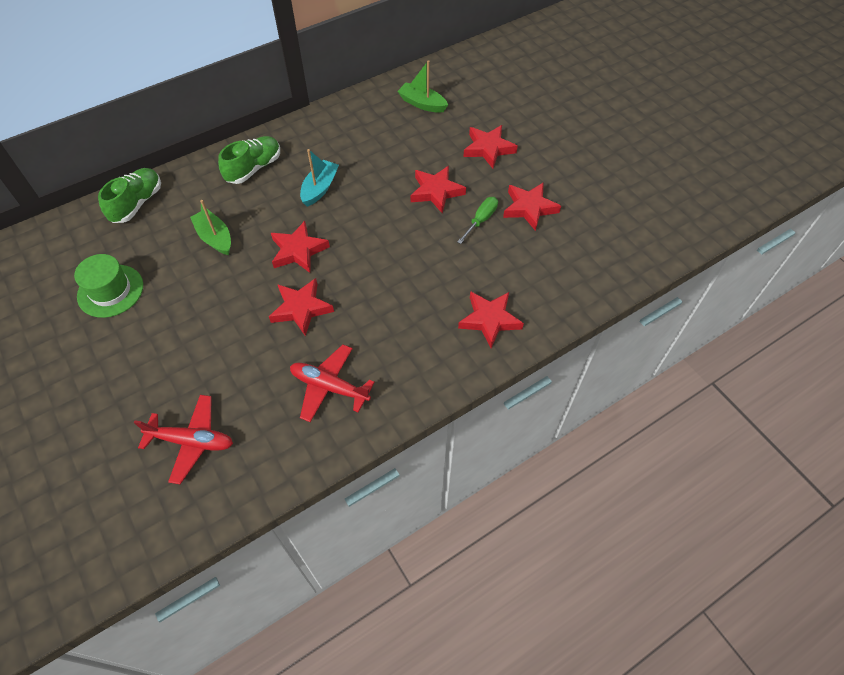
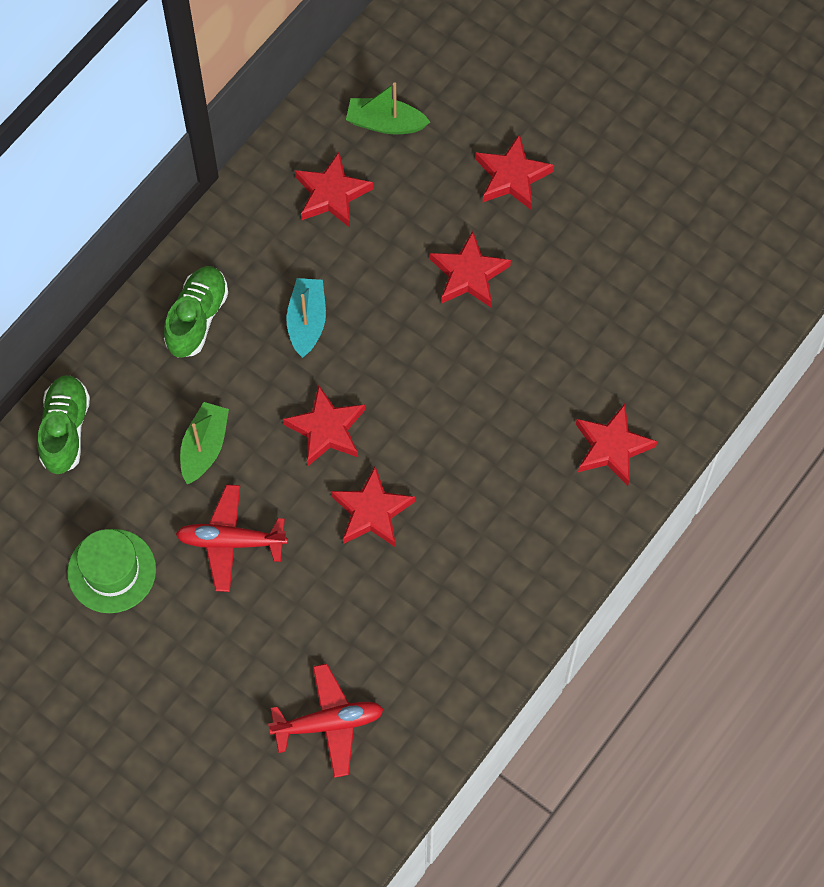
camera: 20 degrees left, 10 degrees up
green boat [190,200,231,255] -> green boat turned 75 degrees clockwise [180,402,229,484]
red plane [290,344,375,422] -> red plane moved to [176,484,288,592]
green screwdriver [457,197,498,244] -> none
red star [503,182,561,231] -> red star moved to [295,152,373,228]

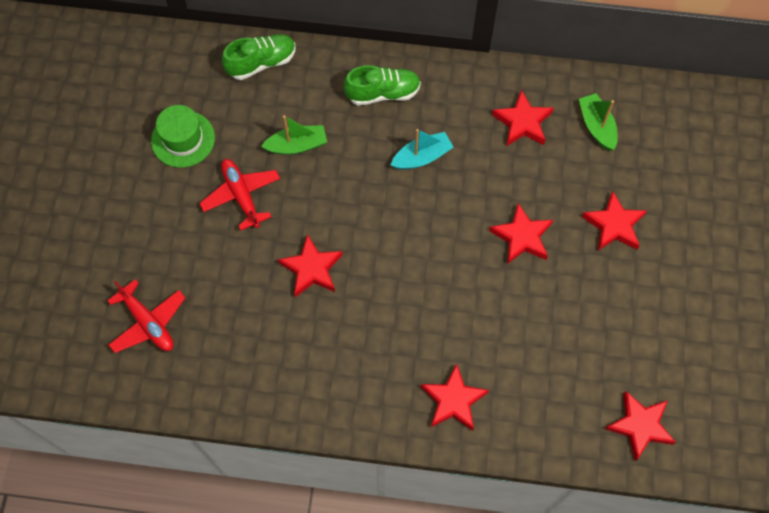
camera: 60 degrees right, 0 degrees up
red star [283,385,365,467] -> red star moved to [605,391,676,461]

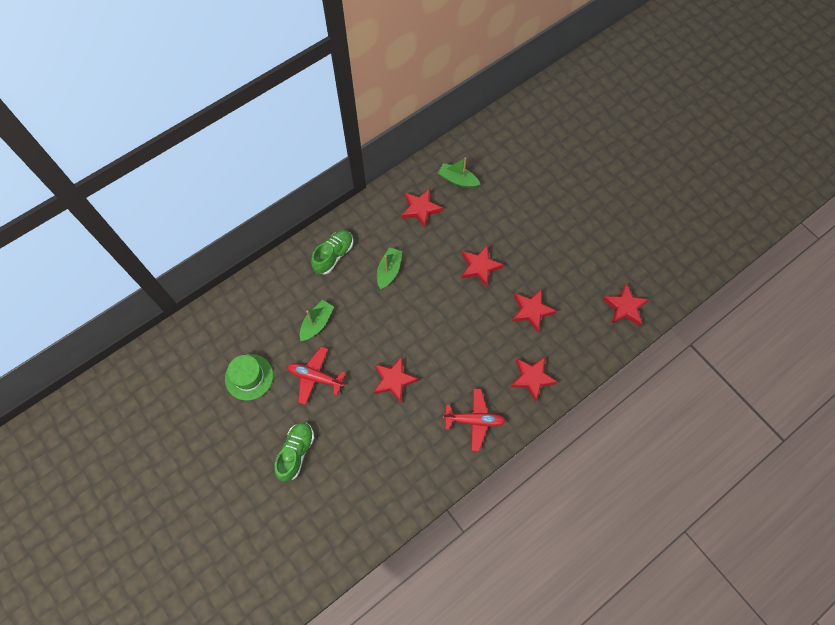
camera: 45 degrees left, 0 degrees up
red plane [107,279,185,353] -> red plane moved to [443,388,506,451]
green shoe [222,34,296,80] -> green shoe moved to [274,422,314,482]
turquoise boat [391,129,454,170] -> green boat [377,247,402,289]
red star [582,191,647,250] -> red star moved to [512,289,556,333]

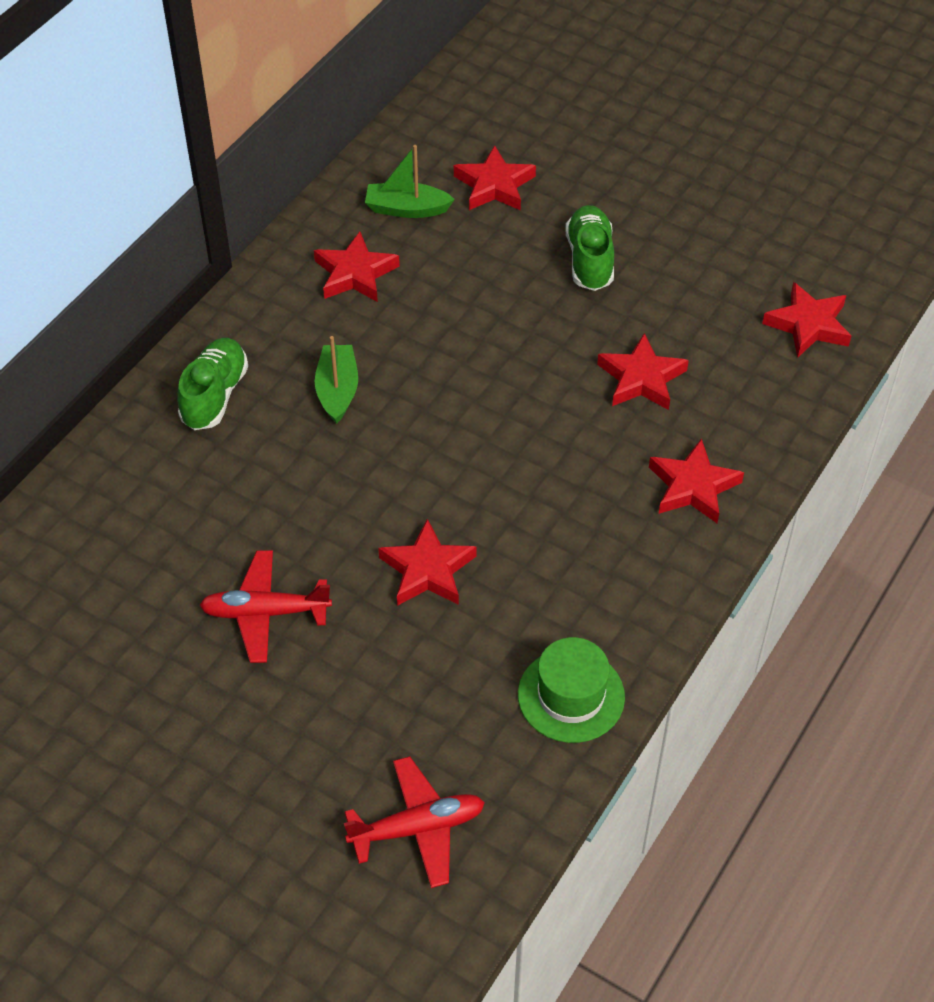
camera: 20 degrees left, 15 degrees down
green hat [225,354,273,401] -> green hat moved to [518,637,625,743]
green shoe [274,422,314,482] -> green shoe moved to [566,205,614,291]
green boat [300,300,334,341] -> none
red plane [443,388,506,451] -> red plane moved to [344,756,485,888]
red star [461,245,503,287] -> red star moved to [454,145,536,210]

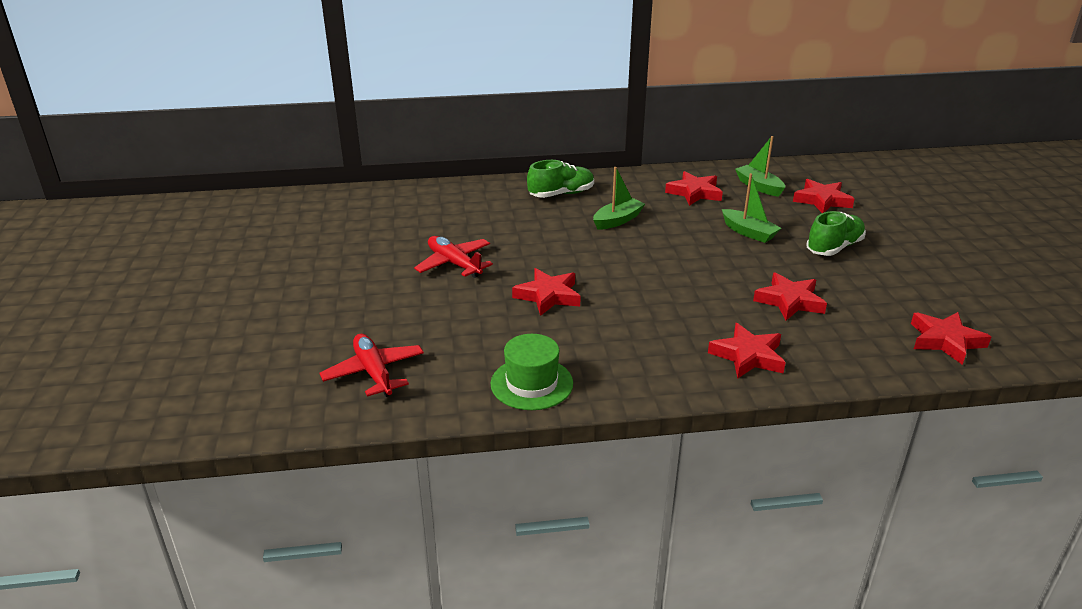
camera: 50 degrees right, 20 degrees down
red plane [344,756,485,888] -> red plane turned 150 degrees counterclockwise [320,334,424,397]
none -> green boat [722,173,781,243]

